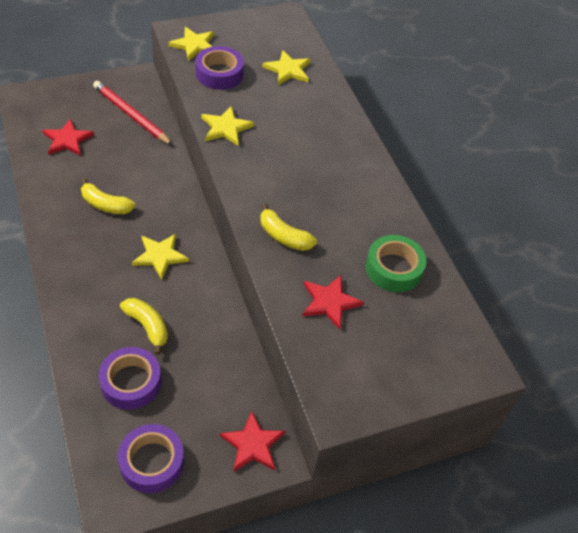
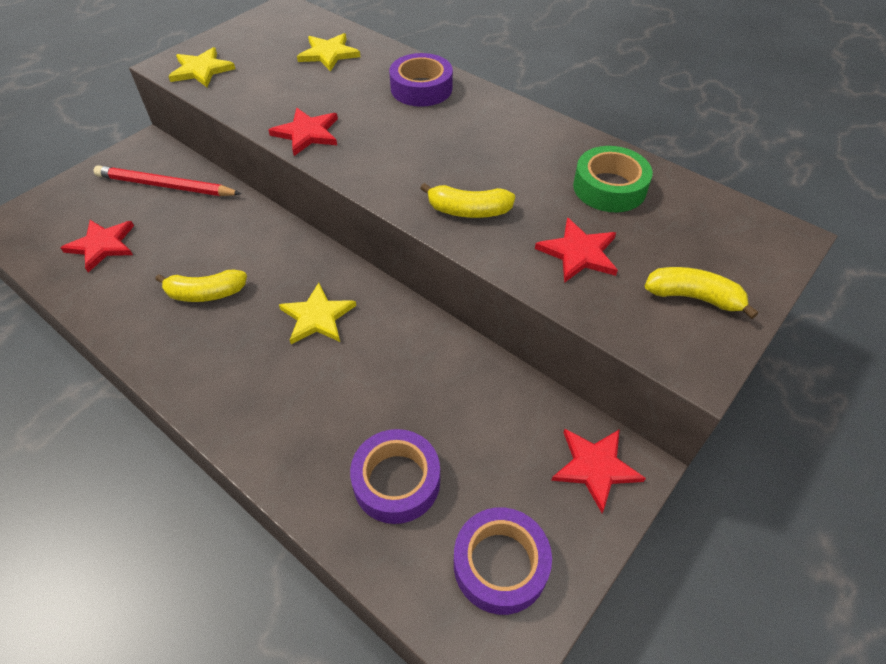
camera: 25 degrees left, 0 degrees up
yellow banana [120,298,168,355] -> yellow banana moved to [645,267,758,319]
purple tape [195,46,244,90] -> purple tape moved to [389,53,453,107]
yellow star [201,106,254,146] -> red star [268,108,338,156]

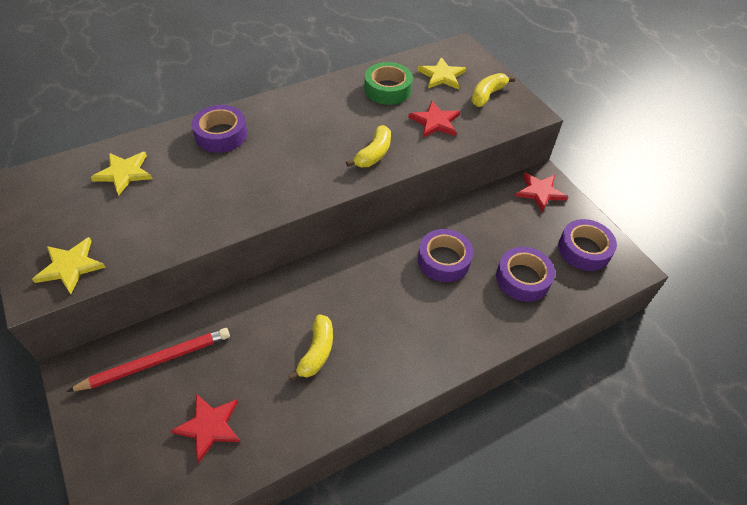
camera: 70 degrees left, 0 degrees up
red pencil [94,165,241,196] -> red pencil turned 150 degrees counterclockwise [67,328,230,392]
red star [268,108,338,156] -> none
yellow star [279,283,356,344] -> yellow star moved to [417,57,466,89]
none -> purple tape [418,229,473,282]

